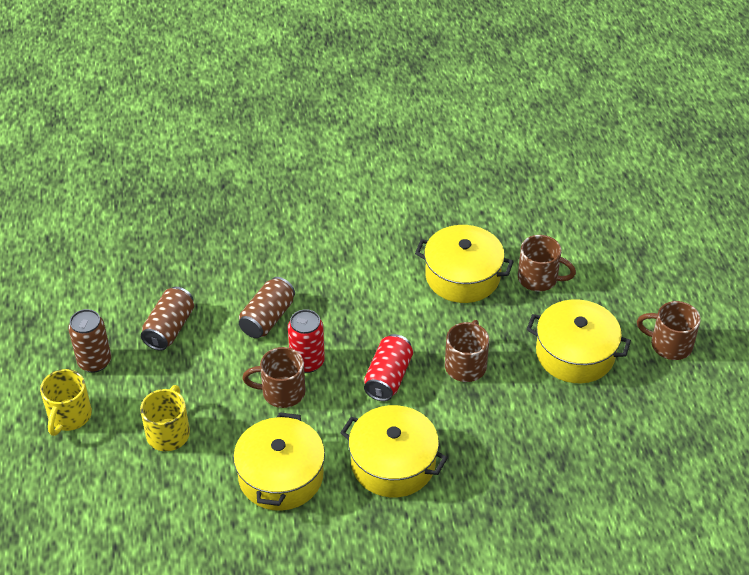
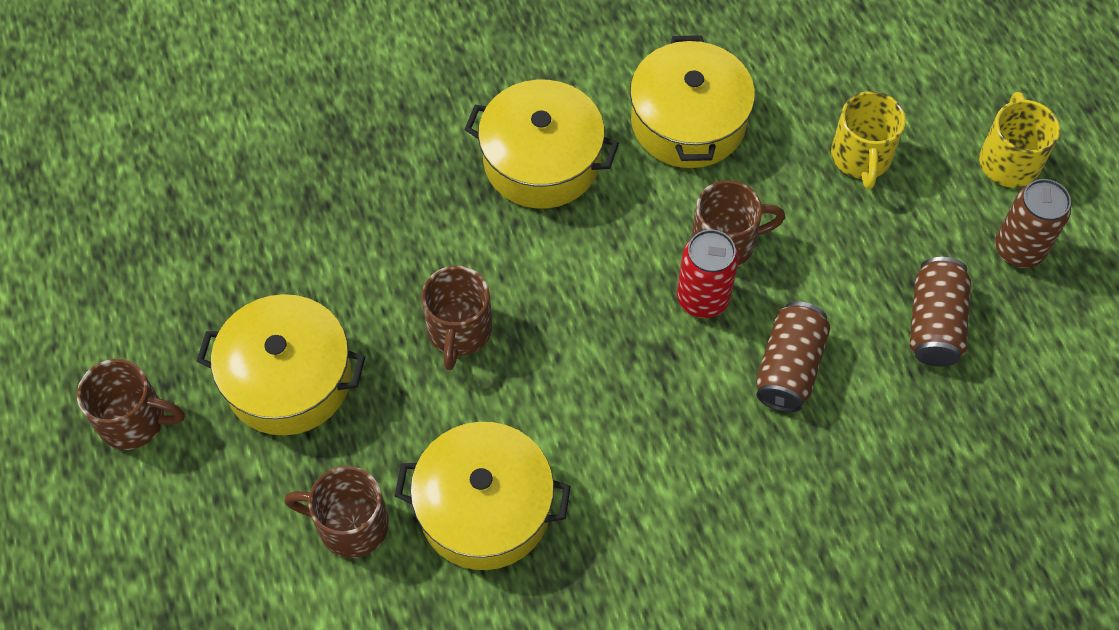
camera: 170 degrees right, 15 degrees up
red can [364,334,413,401] -> none

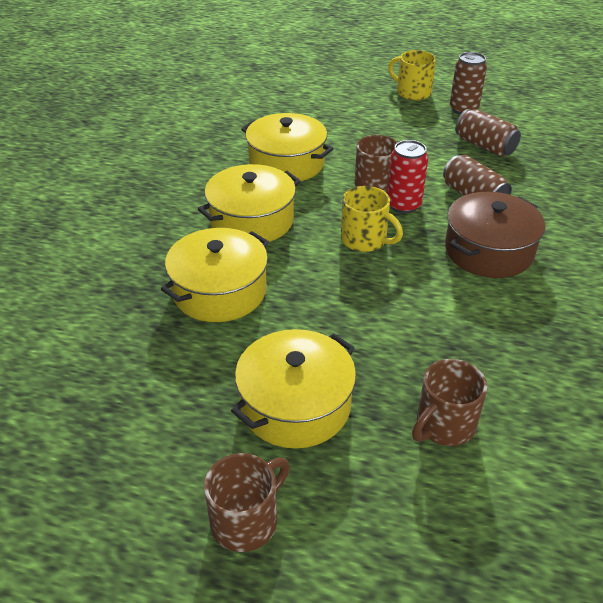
camera: 55 degrees left, 20 degrees down
yellow pot [395,422,571,570] -> yellow pot moved to [161,228,269,322]
brown mug [421,266,492,370] -> none
yellow mug [831,91,906,189] -> yellow mug moved to [341,186,403,252]
none -> brown pot [445,192,545,278]

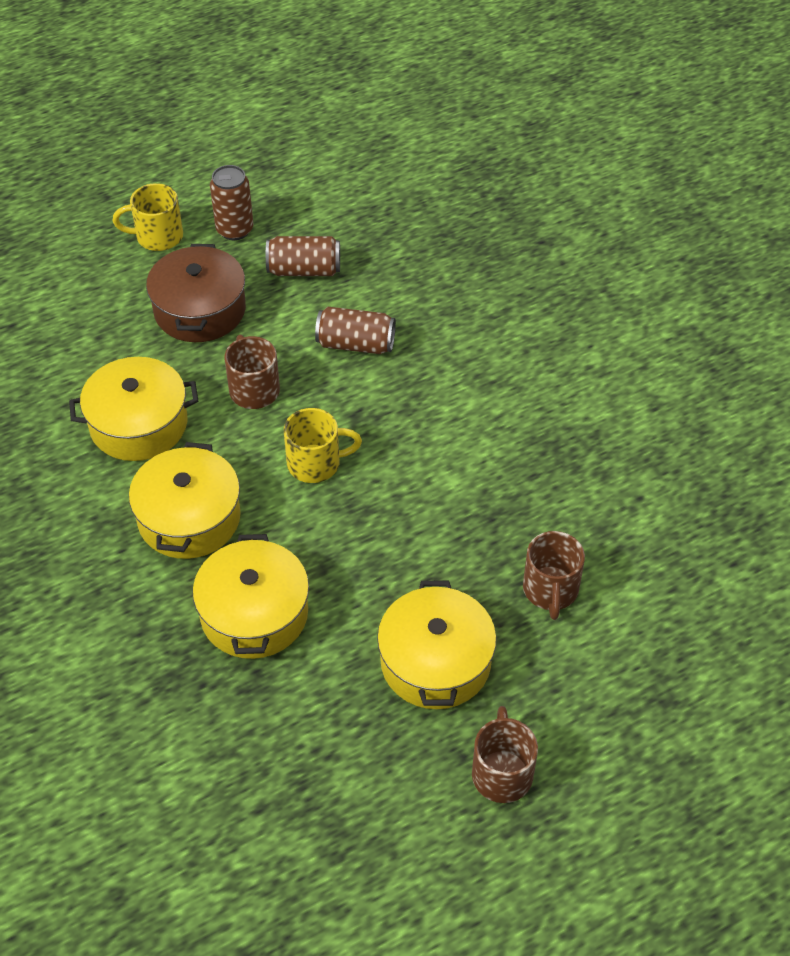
camera: 45 degrees left, 10 degrees up
red can [387,140,428,214] -> none
brown pot [445,192,545,278] -> brown pot moved to [146,244,246,342]

